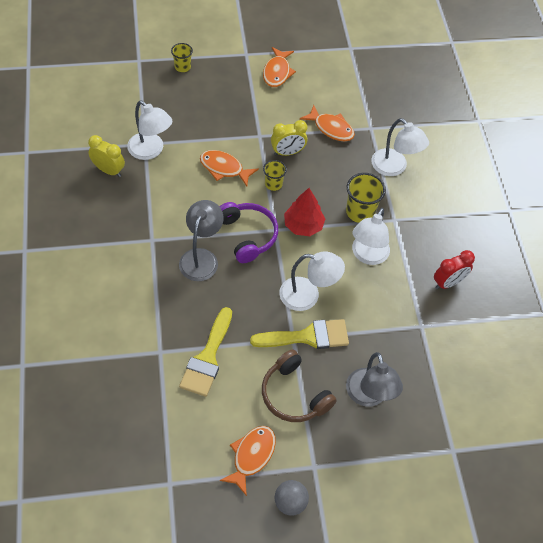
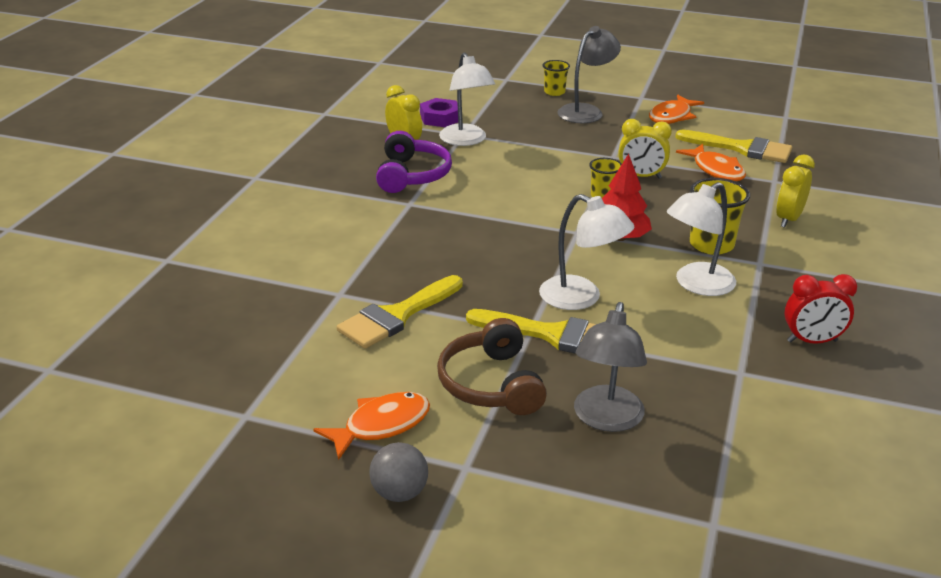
camera: 30 degrees right, 25 degrees down
grey lamp [179,200,224,281] -> grey lamp moved to [558,26,621,123]
orange fish [200,150,259,187] -> none
purple headphones [219,202,278,263] -> purple headphones moved to [376,131,452,193]
white lamp [371,118,429,176] -> yellow clock [776,155,815,228]
none -> purple nut [420,98,458,127]
none -> yellow brush [675,130,792,163]

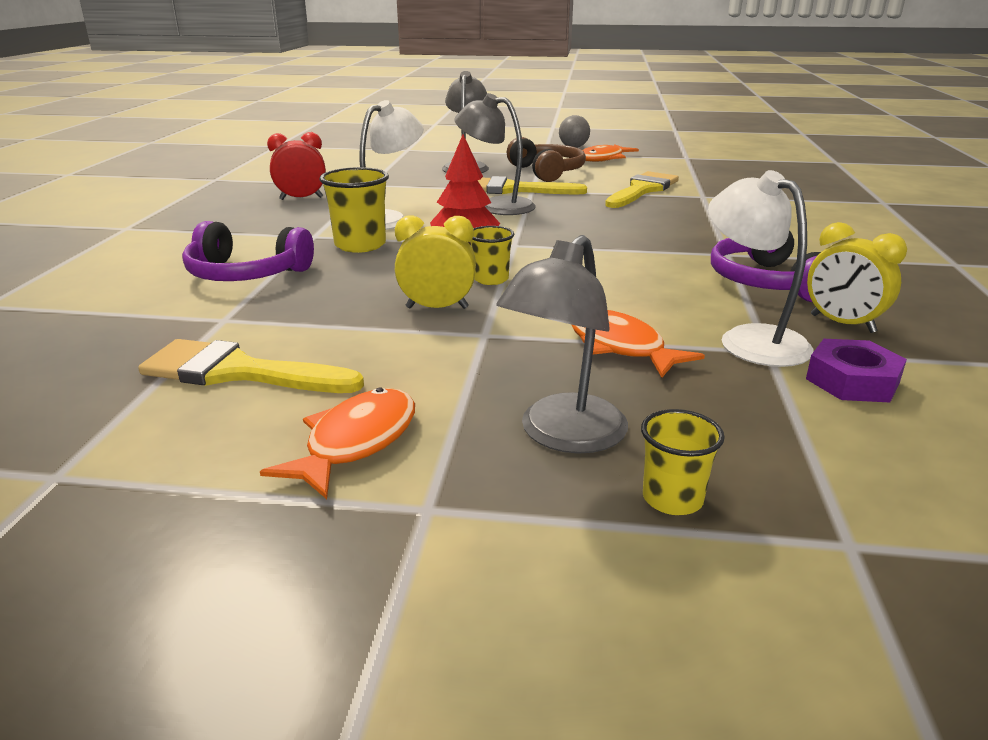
camera: 170 degrees right, 5 degrees down
white lamp [539,194,634,310] -> grey lamp [454,93,536,215]
orange fish [676,144,746,181] -> orange fish moved to [572,310,705,378]
yellow clock [776,155,815,228] -> purple headphones [182,221,314,281]

